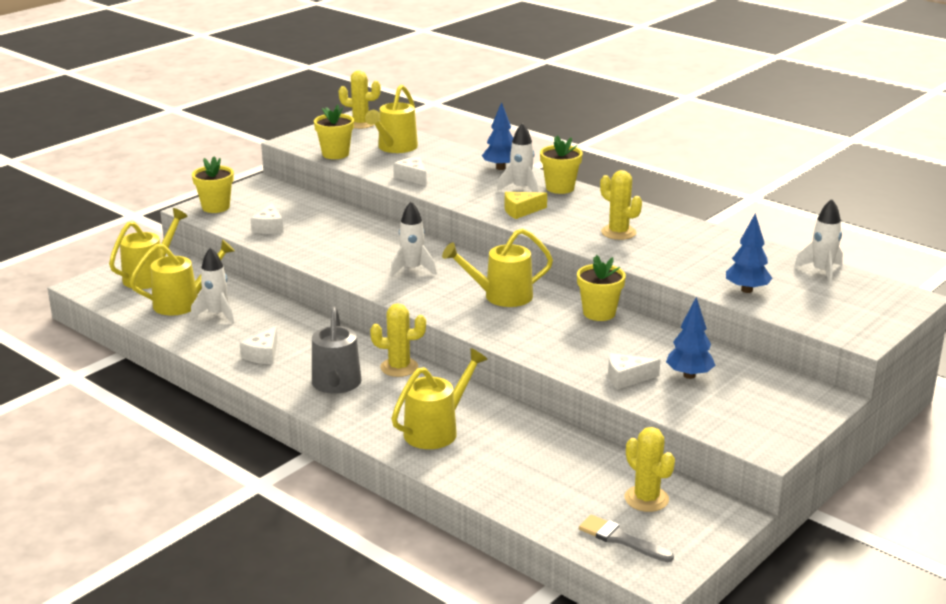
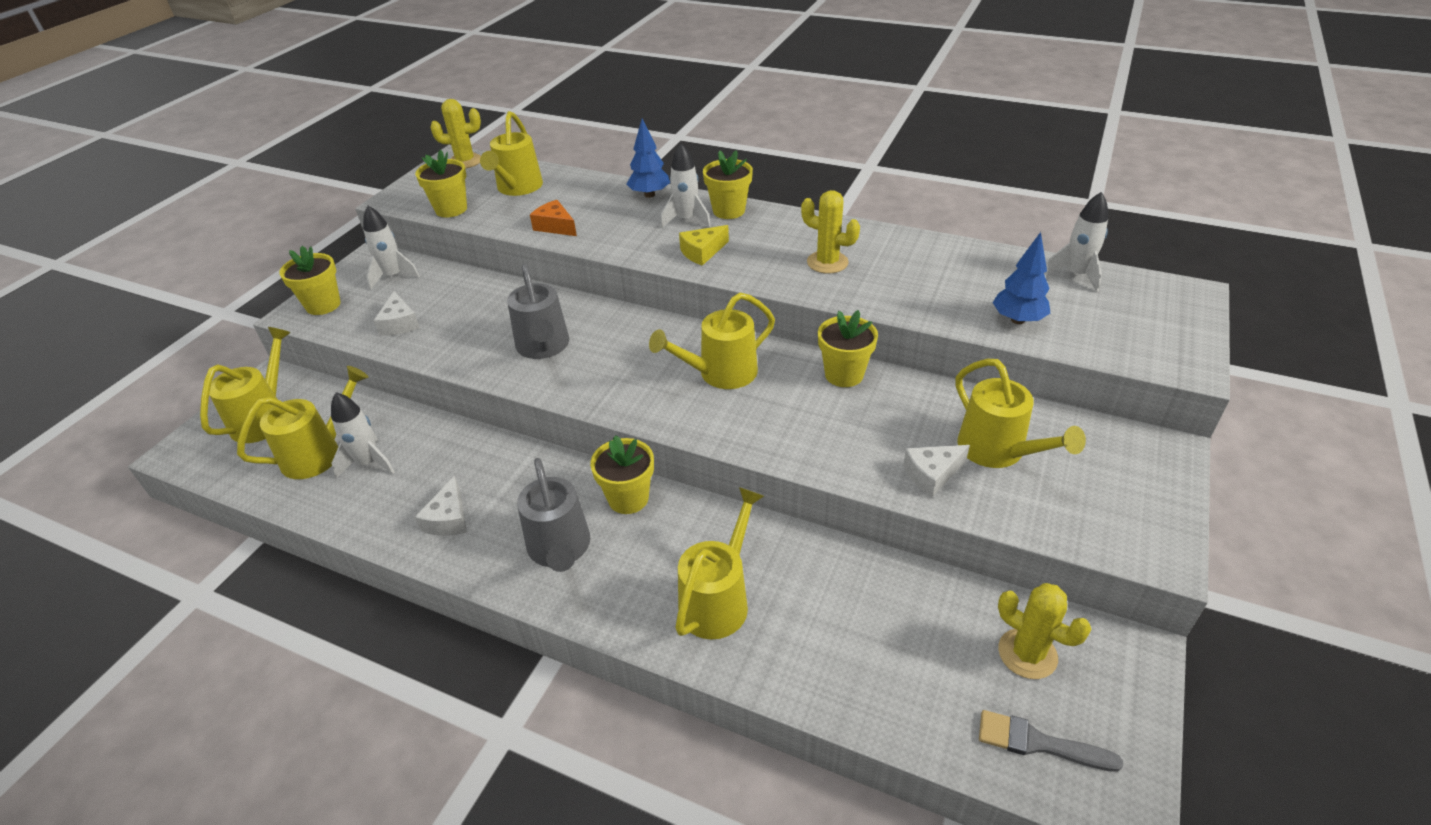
camera: 15 degrees left, 15 degrees up
yellow cactus [370,303,426,377] -> yellow flower pot [590,435,654,514]
white rocket [390,202,437,277] -> white rocket moved to [363,206,420,290]
white cheese [393,157,426,186] -> orange cheese [530,200,577,236]
blue tree [666,297,715,379] -> yellow watering can [955,358,1086,468]
none -> grey watering can [507,264,569,359]

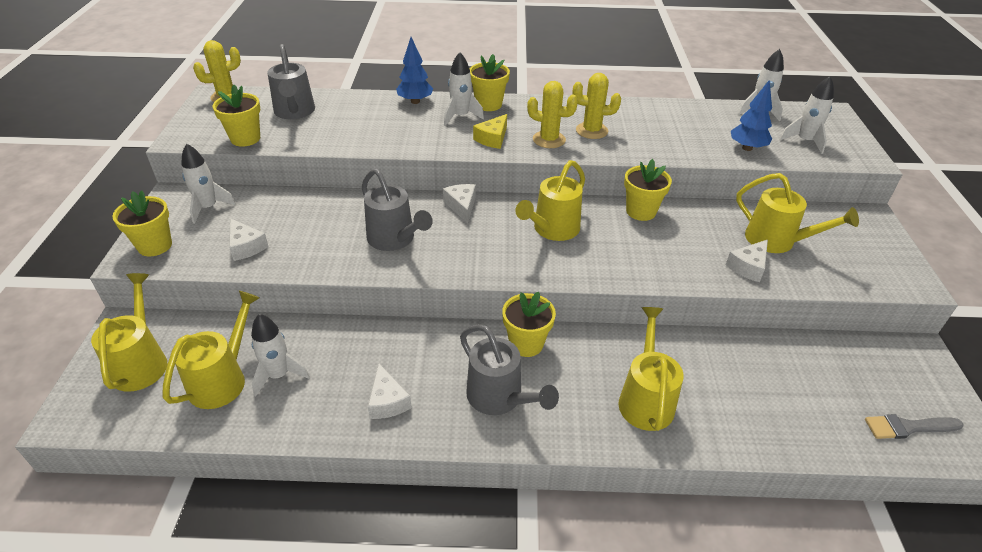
camera: 25 degrees left, 0 degrees up
yellow watering can [480,111,543,196] -> grey watering can [267,44,315,119]
orange cheese [530,200,577,236] -> none
yellow cactus [998,583,1091,679] -> yellow cactus moved to [527,81,578,148]
none -> white cheese [443,184,476,223]
none -> white rocket [780,76,834,154]

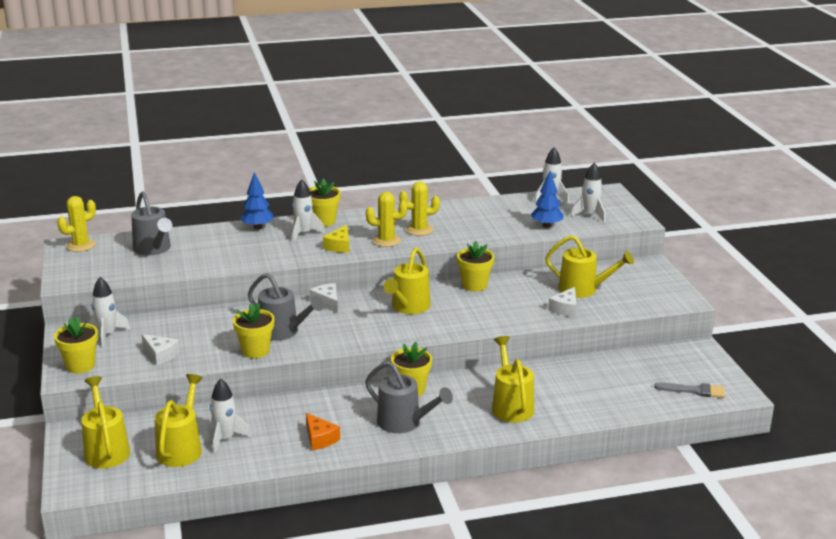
camera: 15 degrees left, 15 degrees down
yellow flower pot [213,85,260,147] -> yellow flower pot moved to [233,303,274,358]
white cheese [368,364,412,419] -> orange cheese [306,413,340,450]
grey brush [865,414,964,439] -> grey brush turned 150 degrees counterclockwise [654,382,725,398]

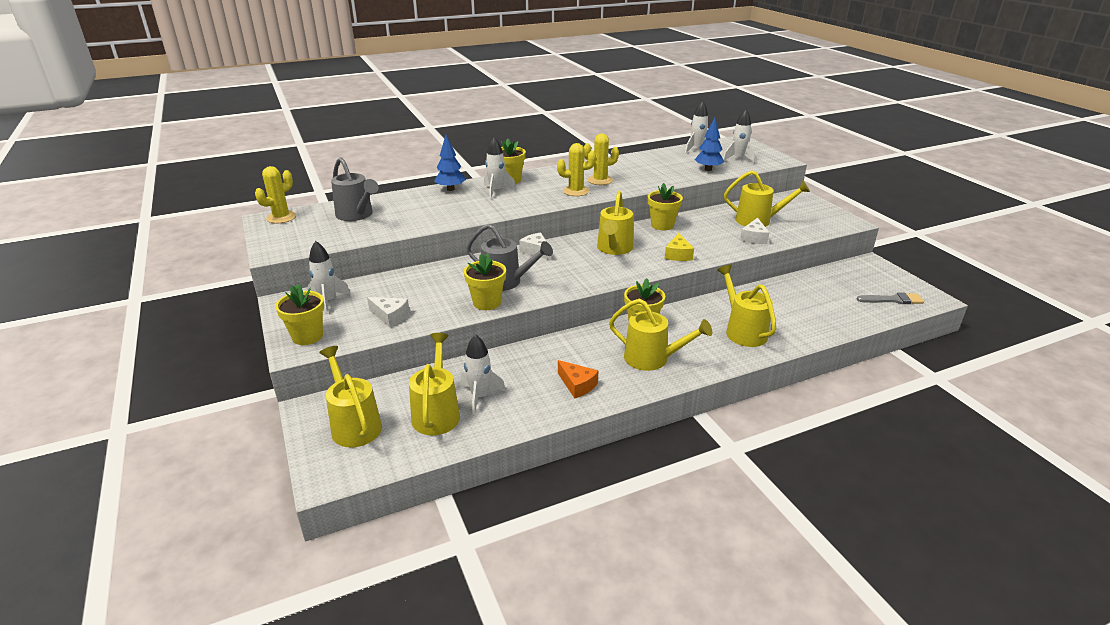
camera: 10 degrees left, 5 degrees up
yellow cheese [323,225,349,253] -> yellow cheese moved to [665,233,694,261]
grey watering can [365,361,453,433] -> yellow watering can [609,299,712,371]

